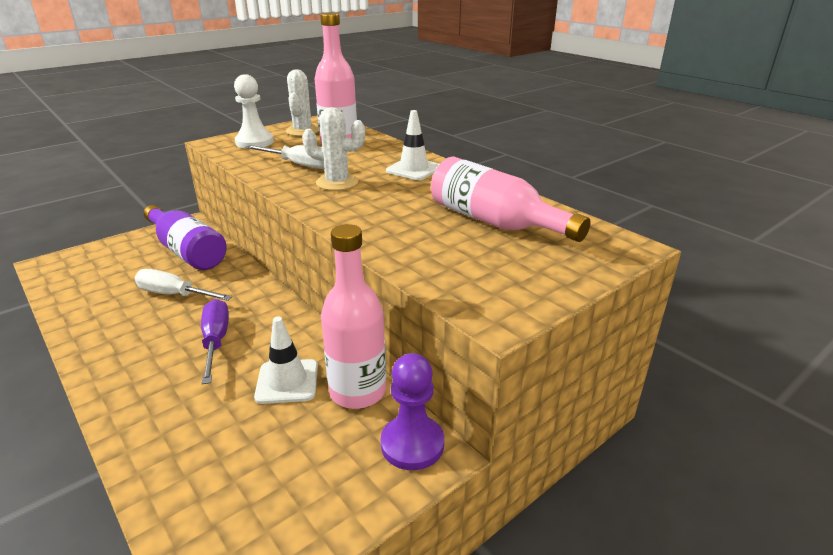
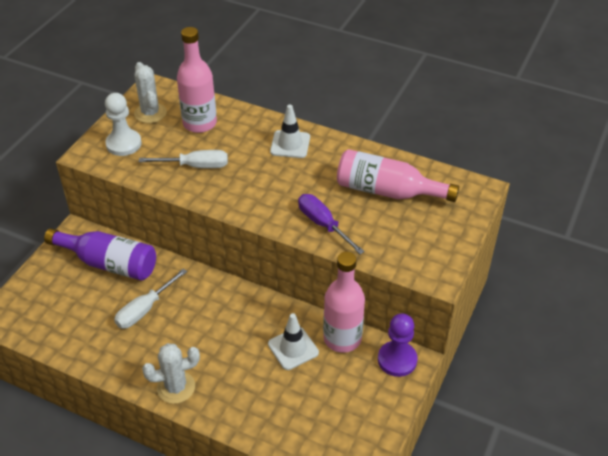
camera: 25 degrees left, 15 degrees up
white screwdriver [134,269,232,301] -> white screwdriver turned 45 degrees counterclockwise [114,269,187,329]
purple screwdriver [201,299,229,384] -> purple screwdriver moved to [298,194,365,254]
white cactus [302,107,365,191] -> white cactus moved to [142,343,200,404]

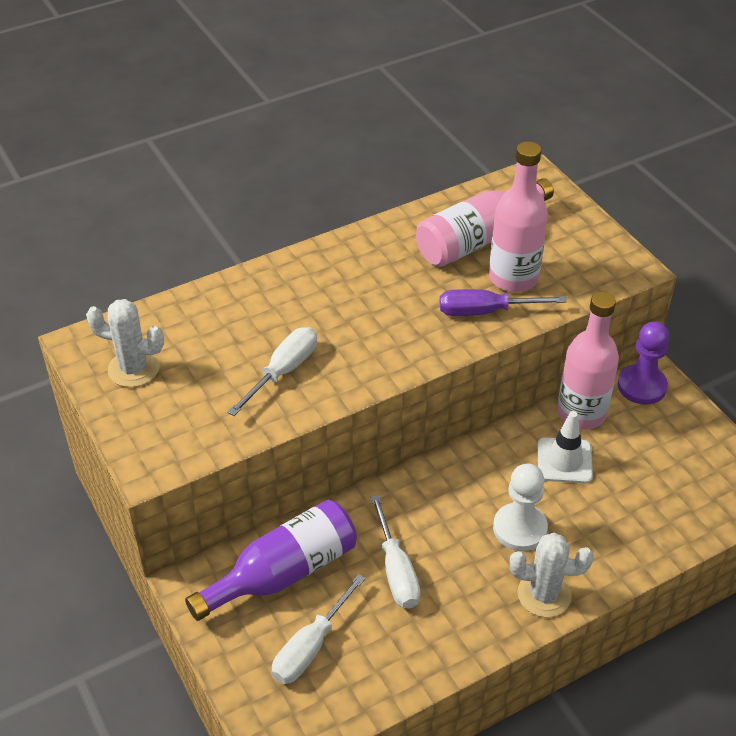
camera: 55 degrees left, 0 degrees up
white pawn [105,93,142,156] -> white pawn moved to [493,464,548,551]
white cactus [142,343,200,404] -> white cactus turned 75 degrees clockwise [510,533,594,617]
pink bottle [177,27,217,133] -> pink bottle moved to [489,141,548,292]
white traffic cone [270,105,310,158] -> none
none -> white screwdriver [272,574,366,684]

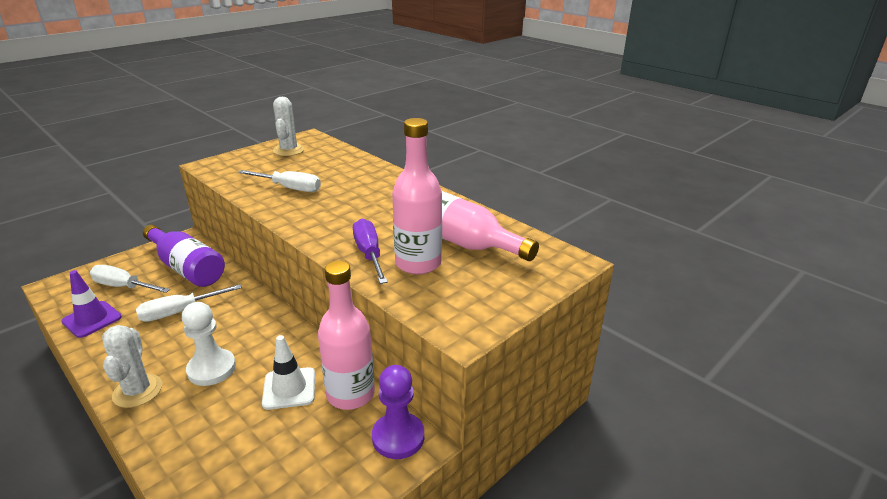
camera: 75 degrees right, 15 degrees down
none -> purple traffic cone [61,270,122,338]

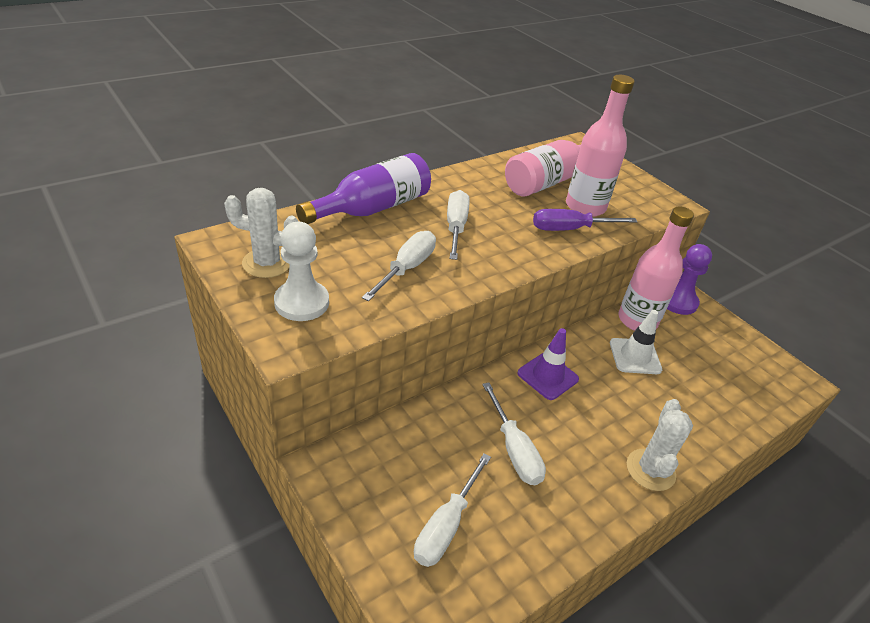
camera: 85 degrees left, 10 degrees up
purple traffic cone [61,270,122,338] -> purple traffic cone moved to [517,328,579,400]
white cactus [102,325,162,408] -> white cactus turned 75 degrees counterclockwise [627,399,693,491]
purple bottle [143,225,225,287] -> purple bottle moved to [296,153,431,224]
white pawn [182,302,236,386] -> white pawn moved to [274,222,329,321]
none -> white screwdriver [447,190,470,260]

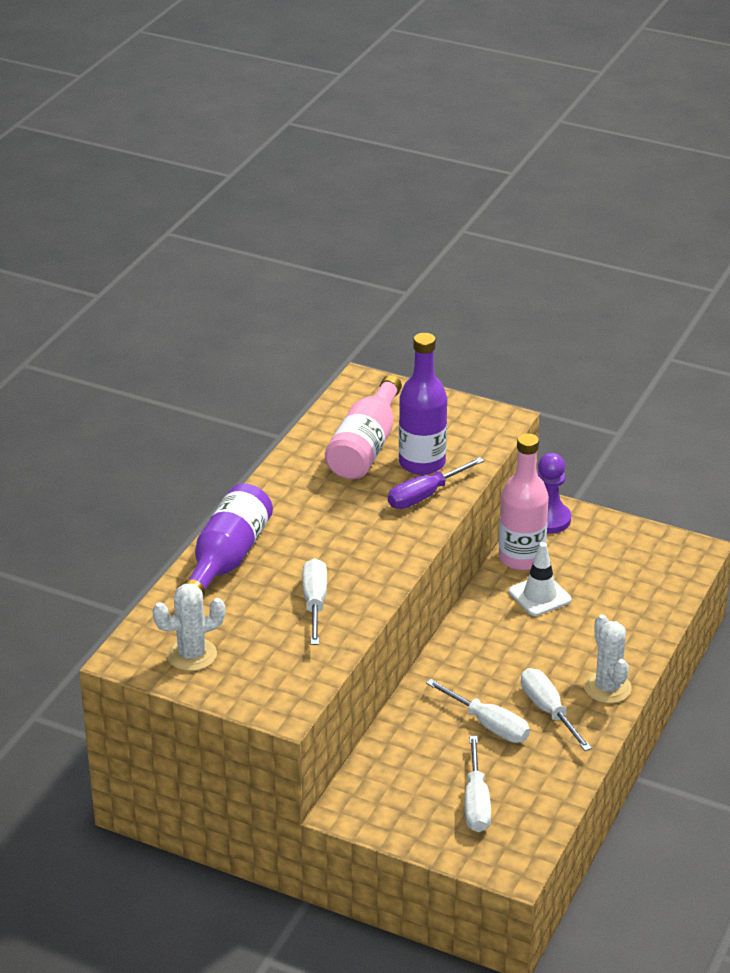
camera: 25 degrees left, 5 degrees down
white pawn [274,222,329,321] -> none
white screwdriver [447,190,470,260] -> white screwdriver moved to [521,668,592,751]
purple traffic cone [517,328,579,400] -> none
pink bottle [566,75,635,217] -> purple bottle [399,333,447,475]

